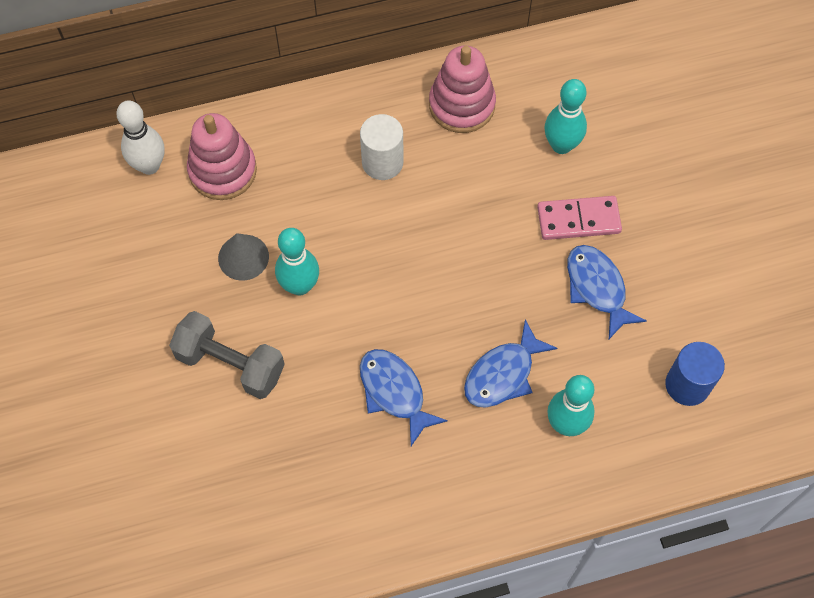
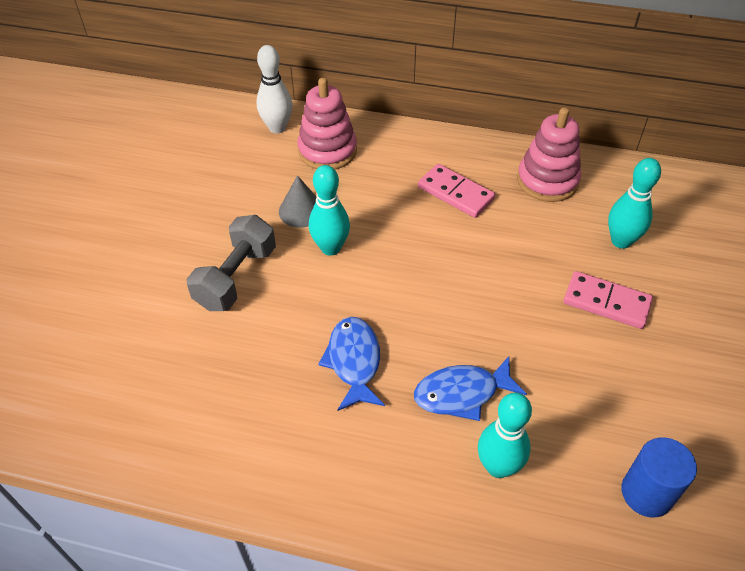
camera: 30 degrees right, 15 degrees down
grey dumbbell [169,311,285,399] -> grey dumbbell turned 60 degrees clockwise [187,215,276,311]
white cylinder [360,114,403,180] -> pink domino [418,164,495,218]
blue fish [567,245,647,339] -> none

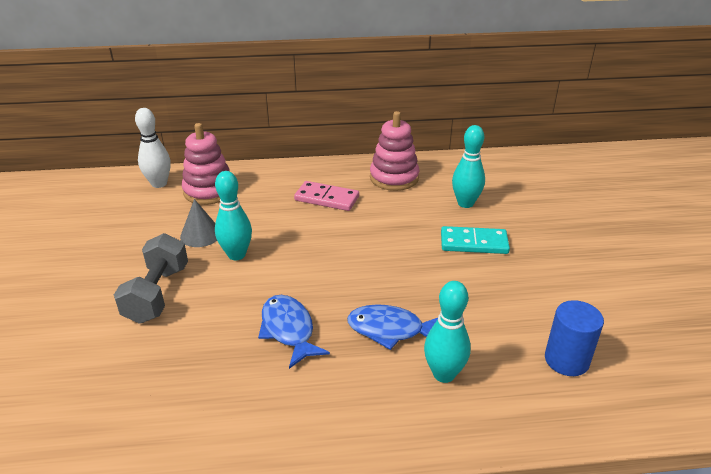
camera: 20 degrees left, 15 degrees down
blue fish [414,356,527,421] -> blue fish turned 45 degrees clockwise [347,304,438,350]
pink domino [563,271,653,329] -> turquoise domino [441,226,510,254]

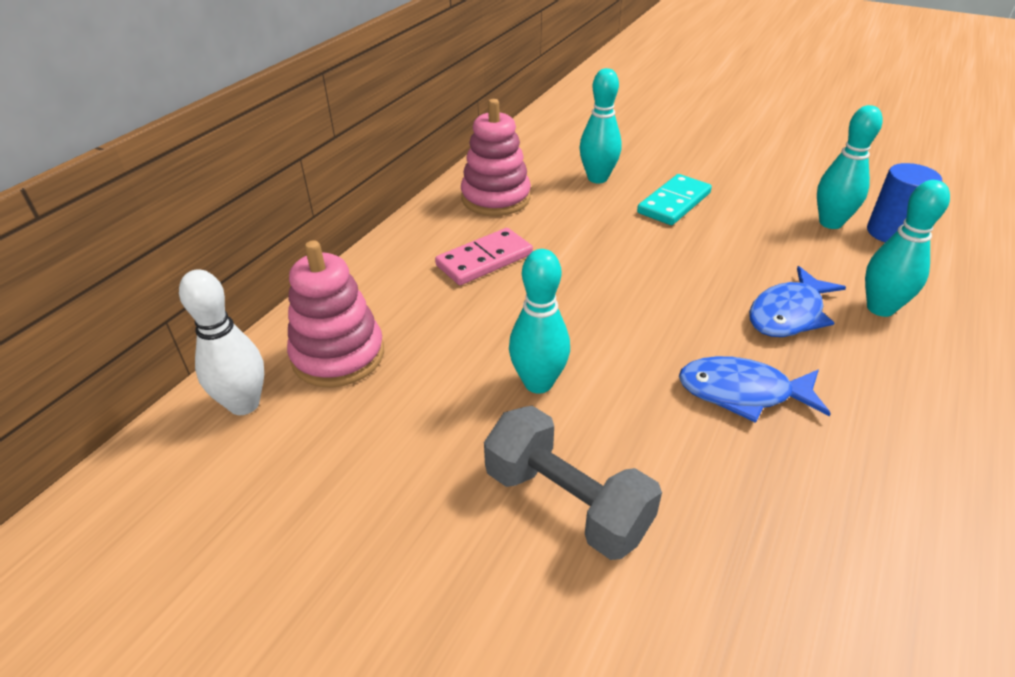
camera: 55 degrees left, 5 degrees up
grey cone [180,199,217,247] -> none
none -> turquoise bowling pin [817,105,883,229]

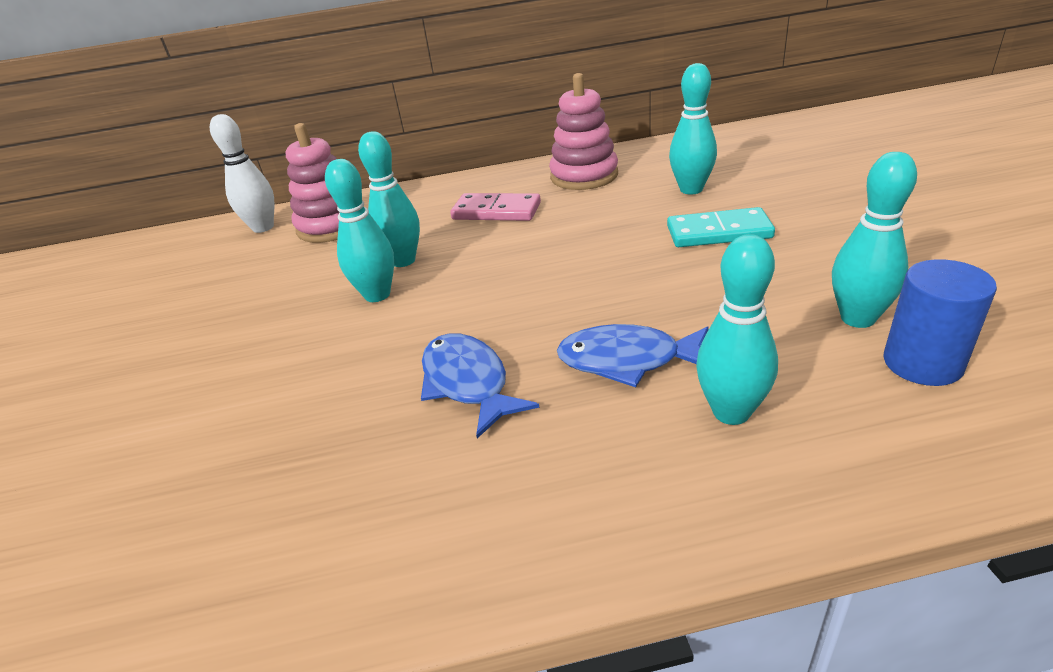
camera: 55 degrees right, 5 degrees down
grey dumbbell [484,406,662,560] -> none
none -> turquoise bowling pin [358,132,420,267]

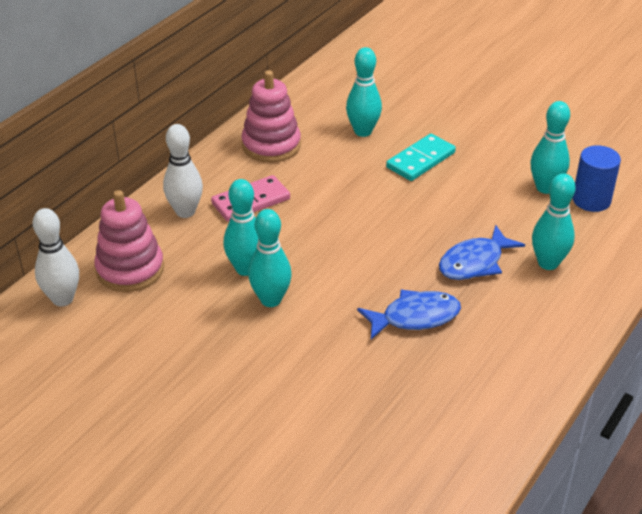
camera: 50 degrees left, 5 degrees up
blue fish [421,334,540,438] -> blue fish turned 150 degrees clockwise [357,290,461,339]
none -> white bowling pin [163,124,203,218]

